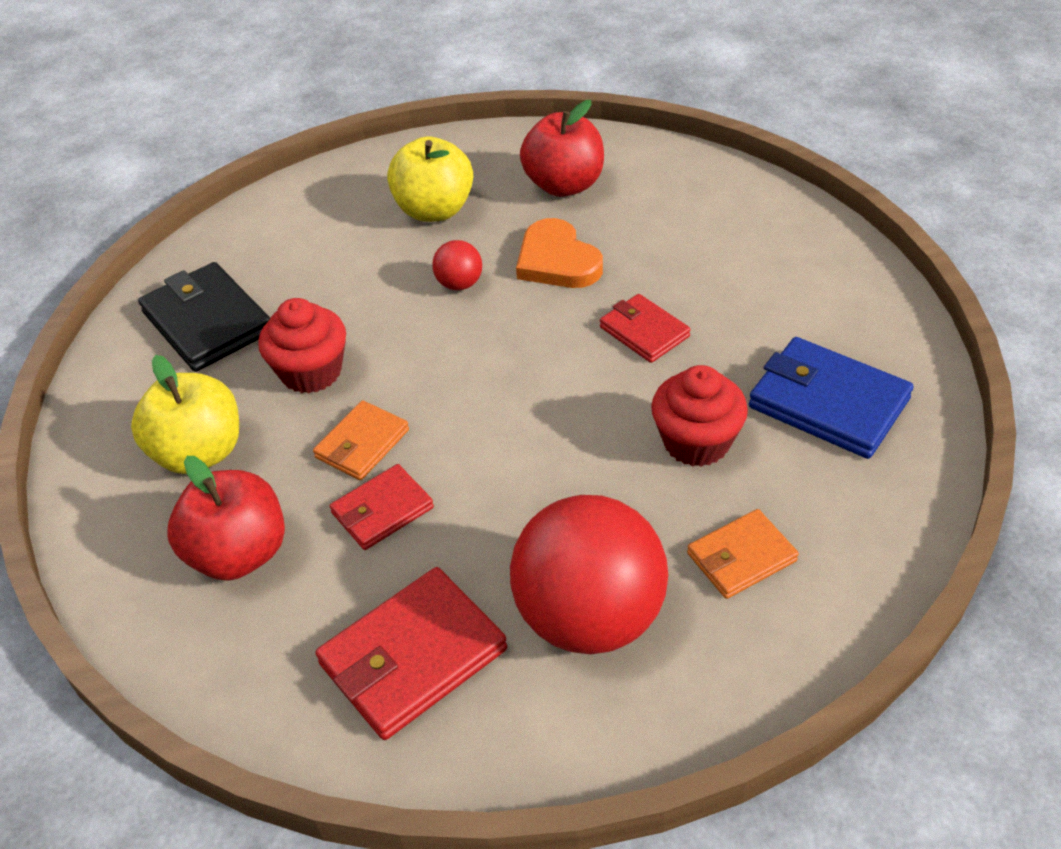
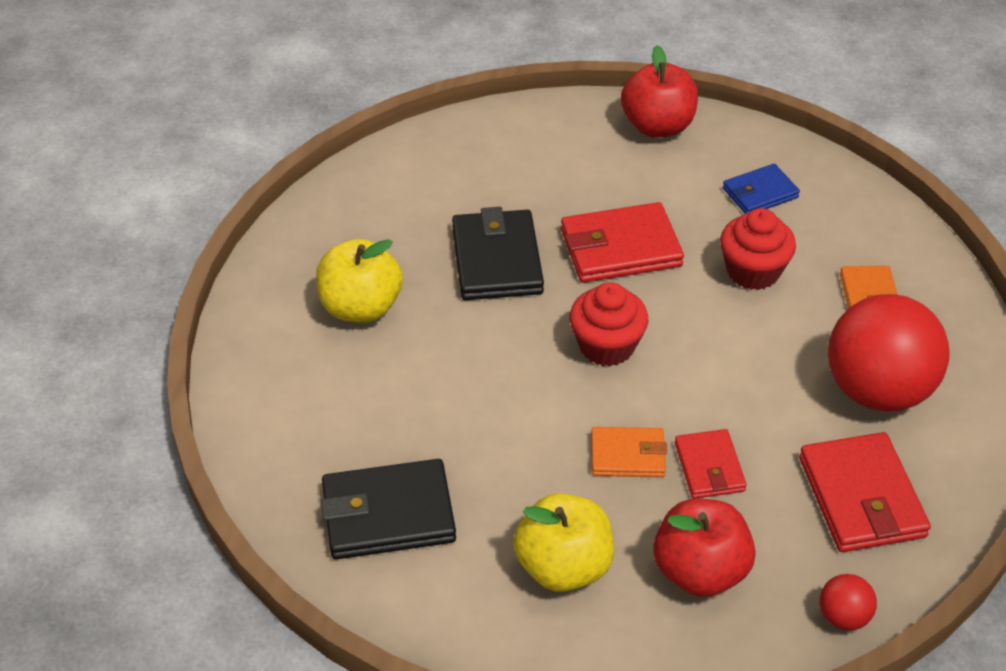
camera: 65 degrees left, 0 degrees up
red cupcake [258,298,346,393] -> red cupcake moved to [570,282,648,366]
orange wallet [313,400,409,480] -> orange wallet turned 60 degrees counterclockwise [591,427,667,477]
red ball [432,240,482,290] -> red ball moved to [820,574,877,631]
orange heart [516,218,603,288] -> black wallet [452,207,544,300]
red apple [520,100,604,197] -> red apple moved to [621,45,698,138]
red wallet [600,294,691,363] -> red wallet [561,202,684,283], size x1.65
blue wallet [749,337,914,459] -> blue wallet [723,163,800,213], size x0.61

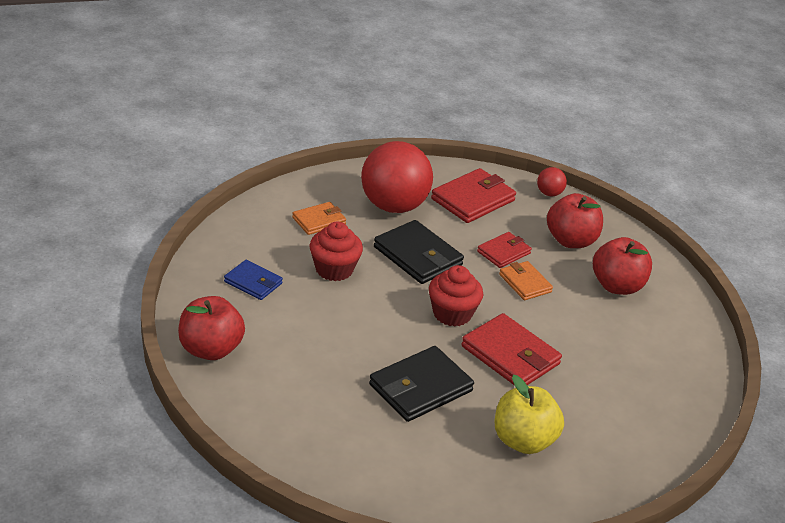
camera: 125 degrees left, 10 degrees down
black wallet [321,459,456,559] -> black wallet moved to [374,220,464,284]
yellow apple [513,493,614,592] -> red apple [593,237,652,295]
red wallet [561,202,684,283] -> red wallet moved to [461,313,562,385]

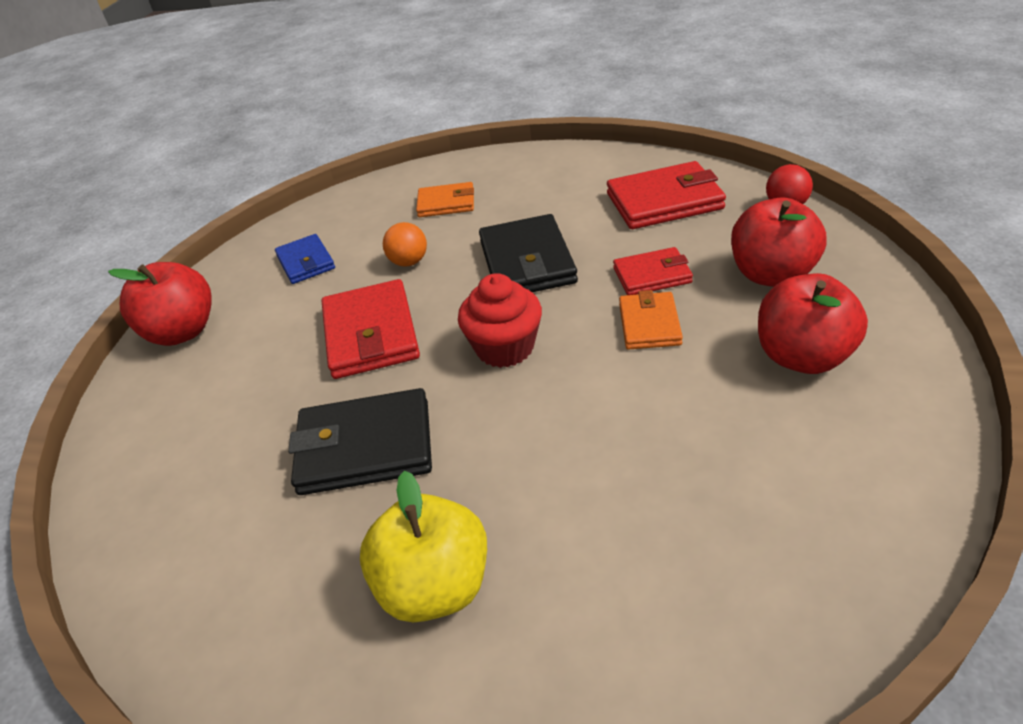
camera: 40 degrees right, 5 degrees up
red cupcake [310,222,363,281] -> orange ball [383,222,427,267]
red ball [361,141,433,213] -> none
red wallet [461,313,562,385] -> red wallet moved to [322,279,420,379]

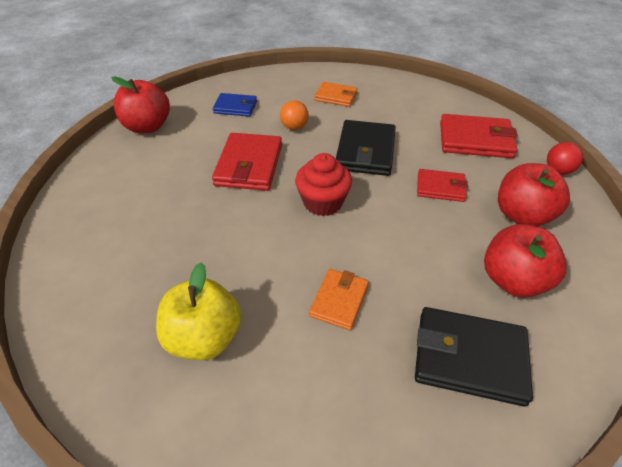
camera: 15 degrees right, 5 degrees up
blue wallet [275,234,335,284] -> blue wallet turned 75 degrees counterclockwise [213,93,257,117]
black wallet [288,388,432,495] -> black wallet moved to [415,307,533,407]
orange wallet [619,290,683,350] -> orange wallet moved to [309,269,369,330]

